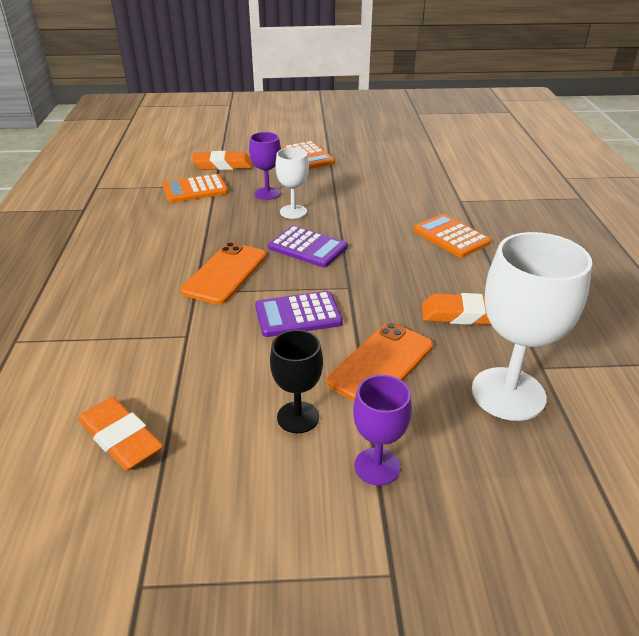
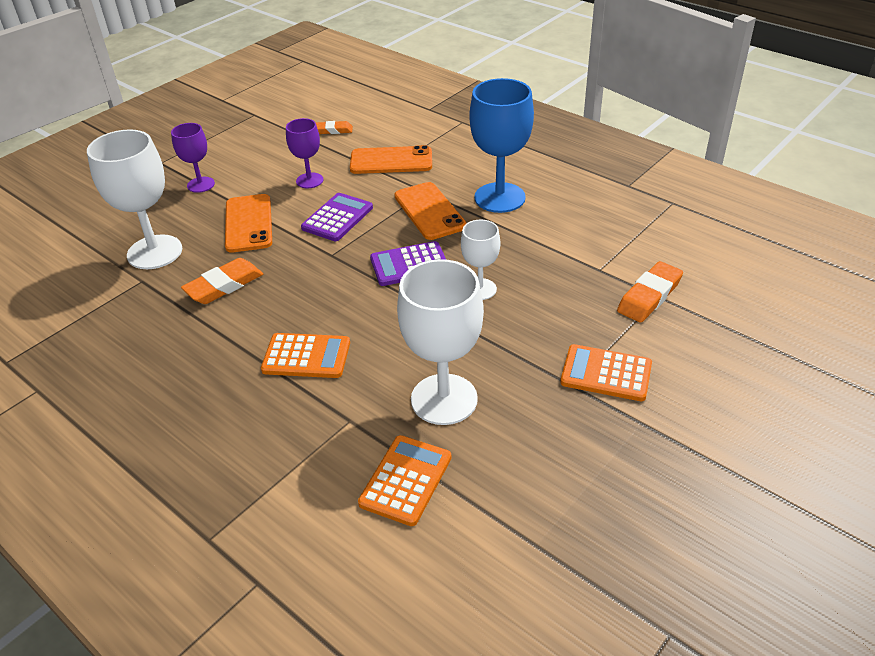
camera: 135 degrees right, 5 degrees up
orange eraser [78,397,163,470] -> orange eraser [315,121,353,134], size x0.61
orange calculator [163,174,228,203] -> orange calculator moved to [358,435,451,526]
purple goblet [249,132,281,200] -> purple goblet moved to [286,118,323,188]
black goblet [270,330,323,433] -> none
none -> orange phone [350,145,432,174]
none -> white goblet [397,259,484,425]
none -> blue goblet [469,78,534,213]

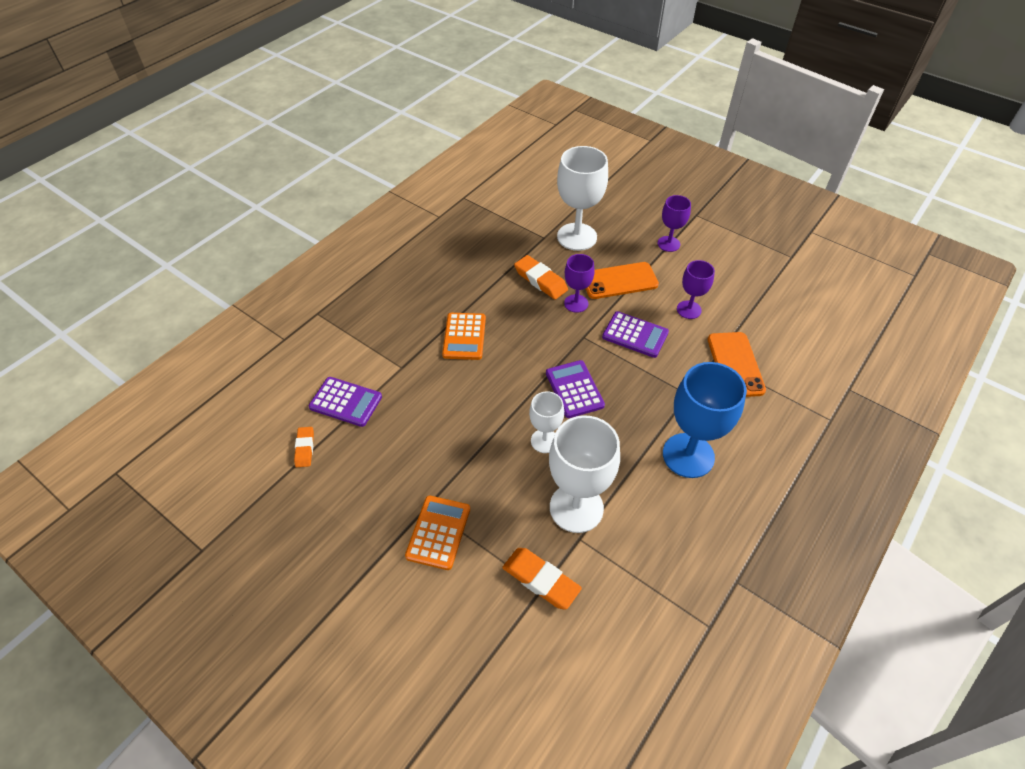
camera: 85 degrees right, 10 degrees up
orange eraser [315,121,353,134] -> orange eraser moved to [294,427,314,467]
orange calculator [358,435,451,526] -> purple calculator [309,377,382,427]
orange phone [394,182,467,240] -> none
white goblet [397,259,484,425] -> white goblet moved to [549,415,620,533]
none -> purple goblet [564,254,595,313]

